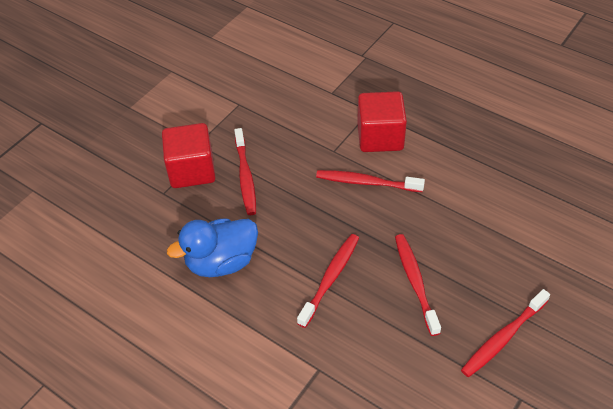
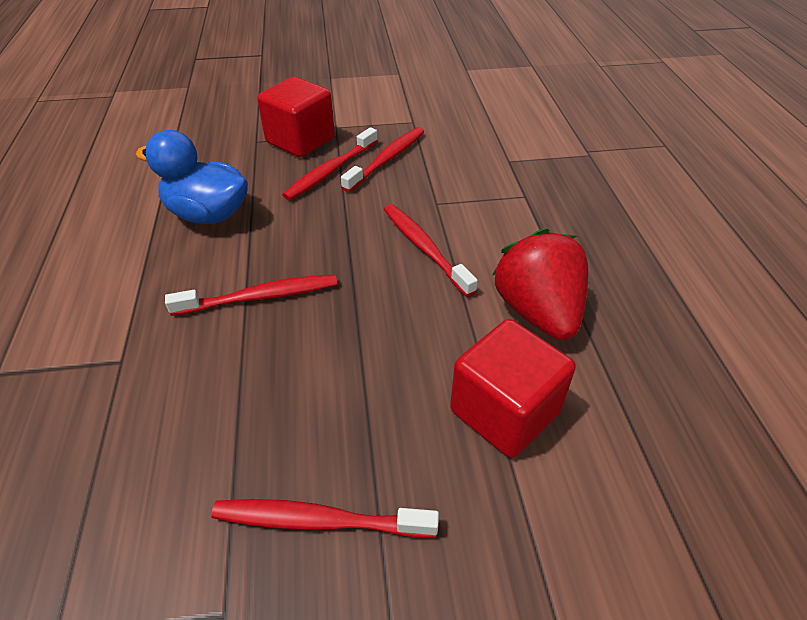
camera: 45 degrees right, 5 degrees down
red cube [357,91,407,152] -> red cube moved to [450,319,576,458]
red toothbrush [395,234,441,336] -> red toothbrush moved to [341,127,424,192]
none -> red strawberry [493,229,588,340]

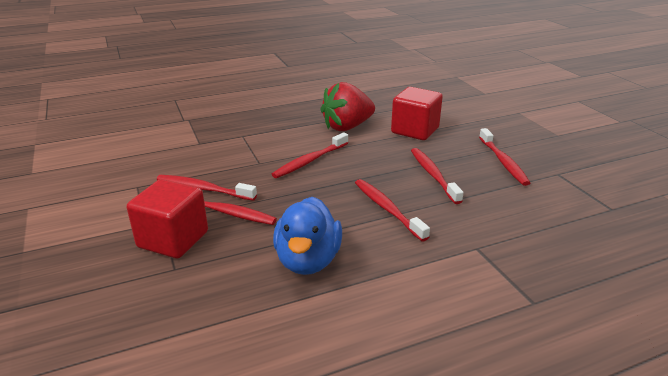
camera: 105 degrees left, 15 degrees down
none -> red toothbrush [411,148,464,204]

